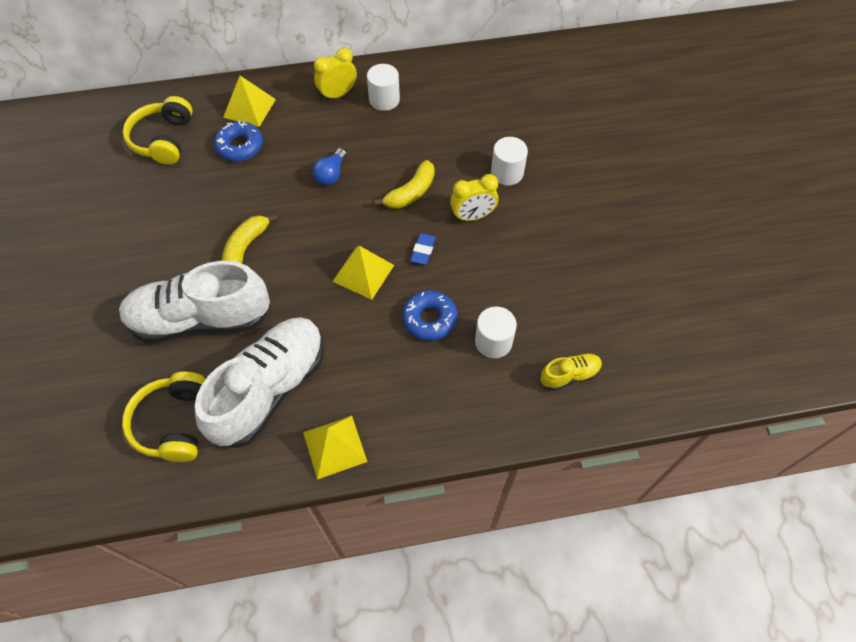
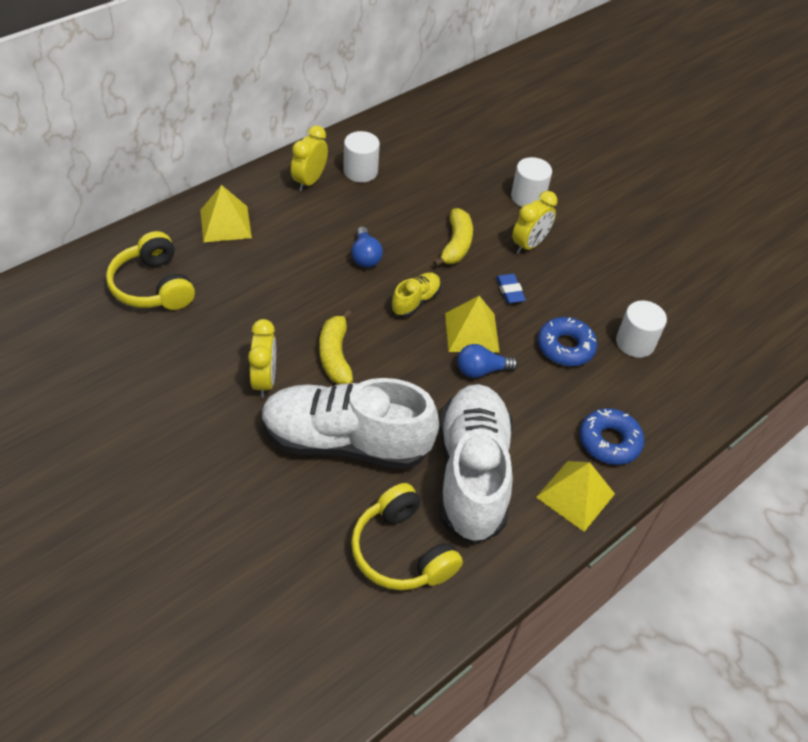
camera: 35 degrees left, 10 degrees down
white shoe [119,261,271,343] -> white shoe turned 45 degrees clockwise [261,378,439,469]
blue donut [214,121,263,161] -> blue donut moved to [579,408,644,465]
yellow shoe [540,353,602,391] -> yellow shoe moved to [391,272,441,317]
none -> yellow clock [248,319,276,398]
none -> blue light bulb [457,344,518,378]

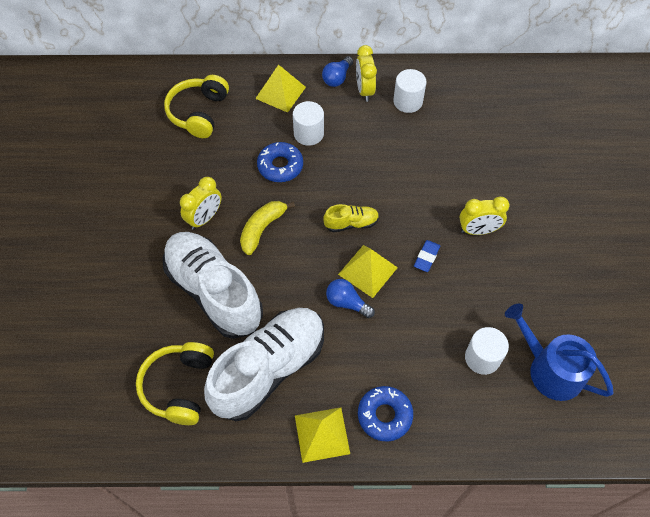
camera: 45 degrees right, 10 degrees up
yellow clock [291,125,328,191] -> yellow clock turned 75 degrees counterclockwise [356,45,377,102]
blue light bulb [351,227,383,268] -> blue light bulb moved to [322,56,353,87]
yellow banana [433,208,473,267] -> none
white cylinder [511,157,552,207] -> white cylinder moved to [293,101,324,146]
blue donut [538,317,597,366] -> blue donut moved to [257,142,303,182]
none -> blue watering can [505,304,614,401]

